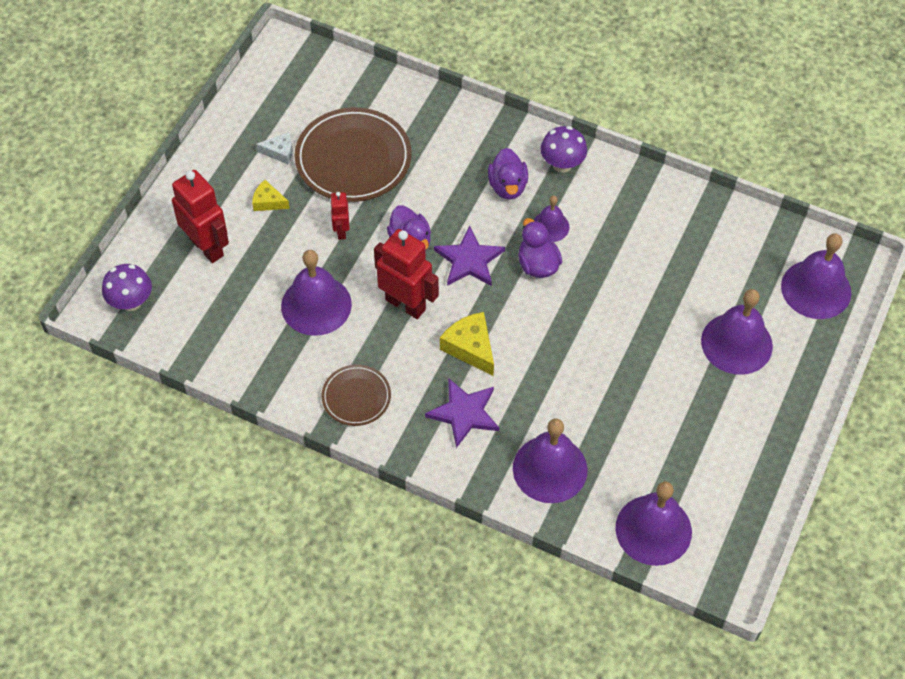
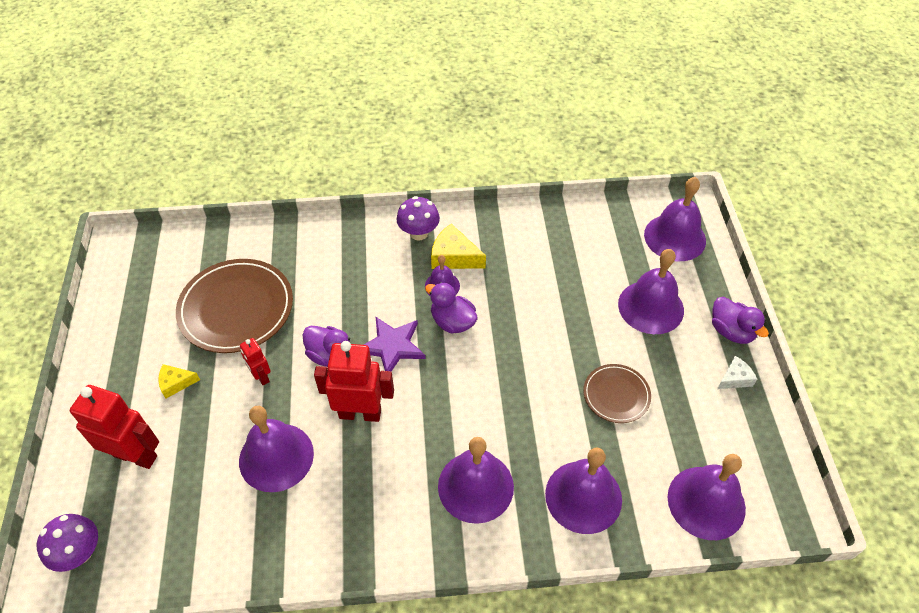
camera: 30 degrees left, 5 degrees down
white cheese [256,132,292,164] -> white cheese moved to [717,356,757,389]
brown plate [322,365,391,426] -> brown plate moved to [583,364,651,423]
purple star [425,378,499,448] -> purple bell [438,437,514,524]
yellow cheese [440,312,494,376] -> yellow cheese moved to [431,224,486,269]
purple duck [488,148,528,200] -> purple duck moved to [712,297,769,344]

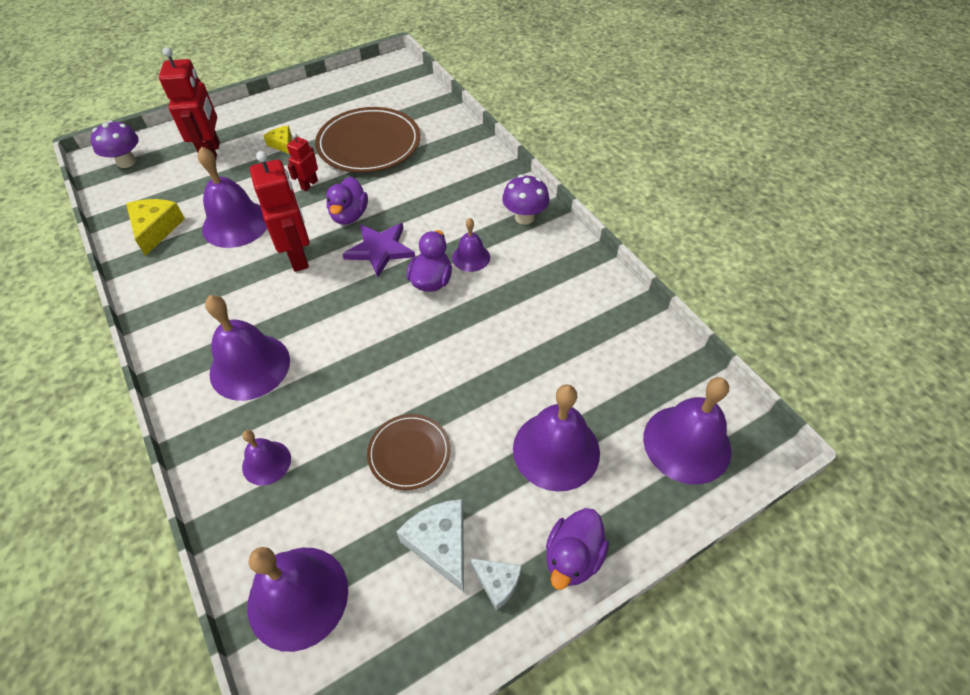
camera: 65 degrees right, 0 degrees up
yellow cheese [431,224,486,269] -> yellow cheese moved to [126,199,185,256]
purple bell [545,447,622,534] -> purple bell [242,430,291,485], size x0.55
none -> white cheese [396,499,464,592]

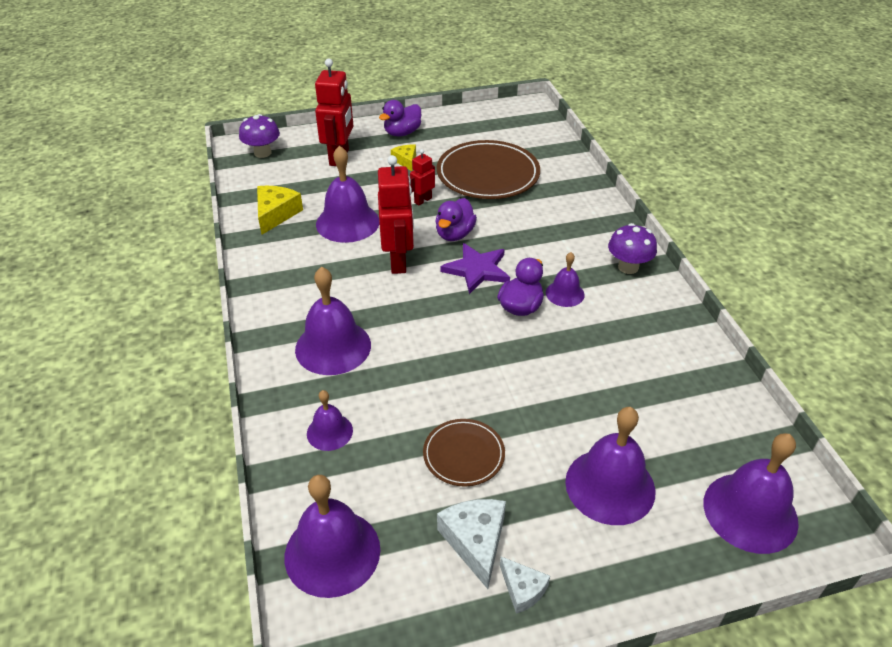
camera: 15 degrees right, 10 degrees down
purple duck [546,508,609,590] -> purple duck moved to [379,100,421,137]

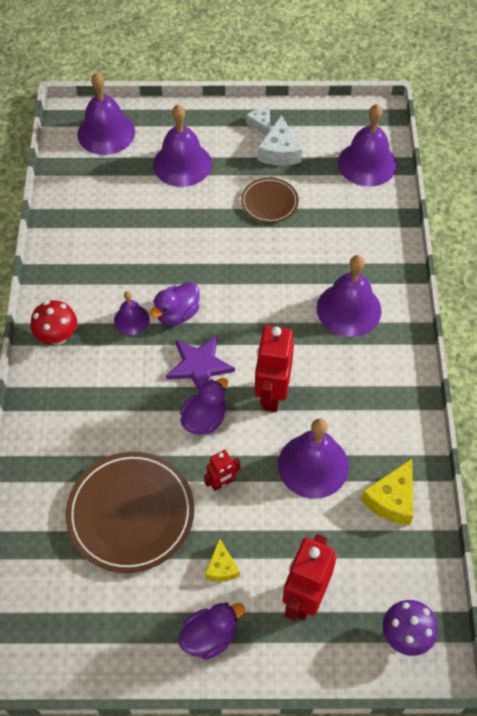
camera: 165 degrees left, 15 degrees up
purple bell [307,390,353,451] -> none
purple mushroom [608,223,657,274] -> red mushroom [30,300,77,345]

